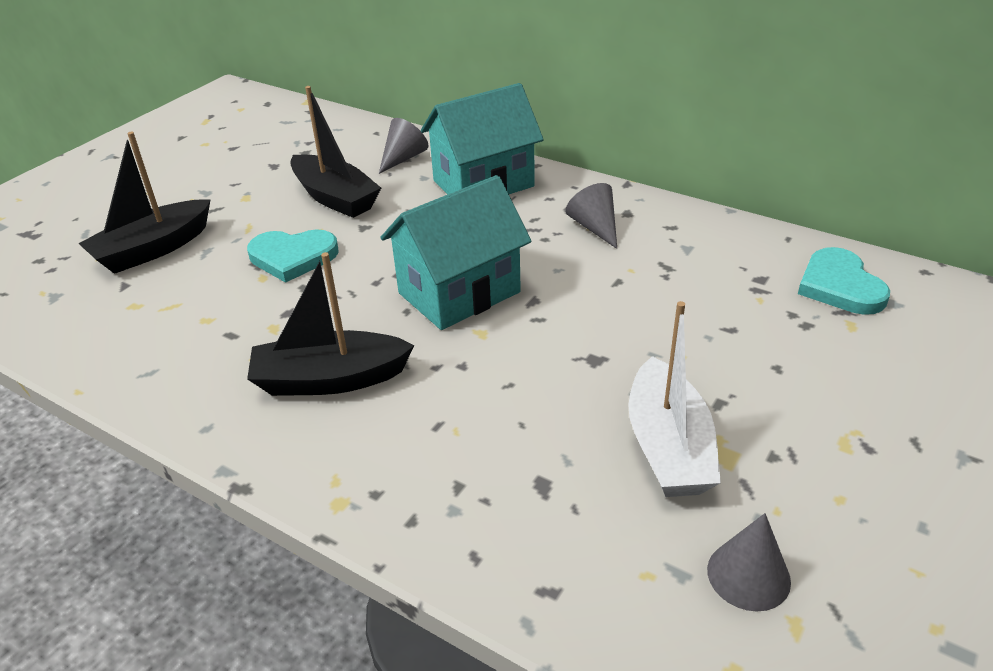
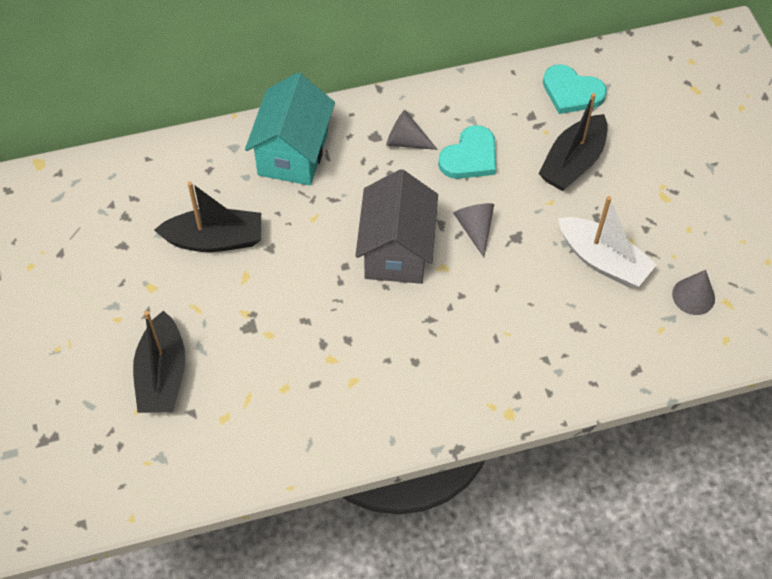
camera: 50 degrees left, 20 degrees up
turquoise heart [247,229,339,283] -> turquoise heart moved to [438,125,496,179]
black boat [247,252,414,396] -> black boat moved to [539,93,608,191]
grey cone [379,118,428,174] -> grey cone moved to [453,203,494,257]
turquoise house [380,175,531,330] -> grey house [355,169,438,284]

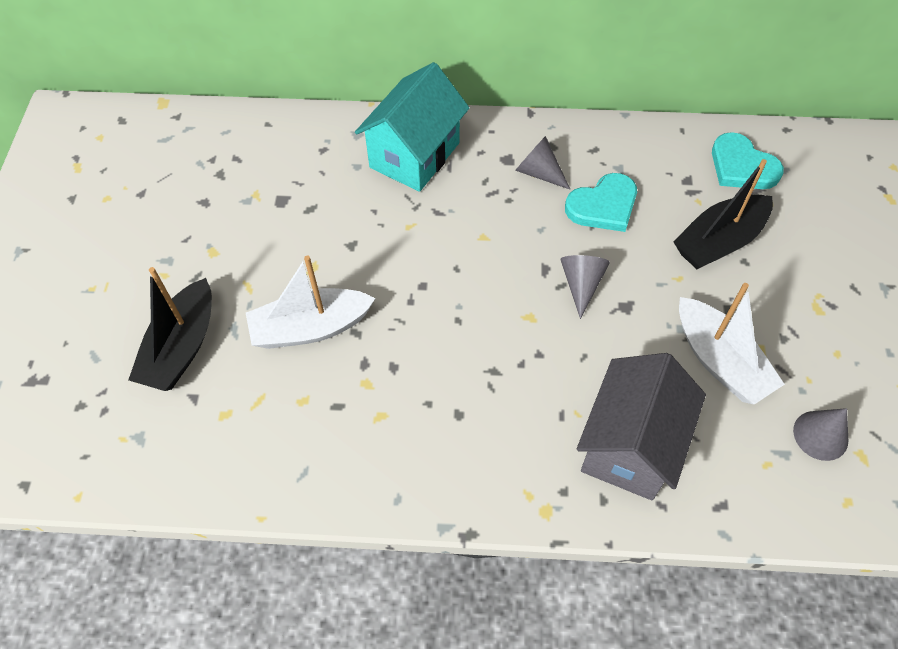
camera: 20 degrees right, 0 degrees up
black boat [154,181,261,252] -> none
grey house [355,169,438,284] -> grey house moved to [577,353,706,500]
none -> white boat [246,256,375,349]

